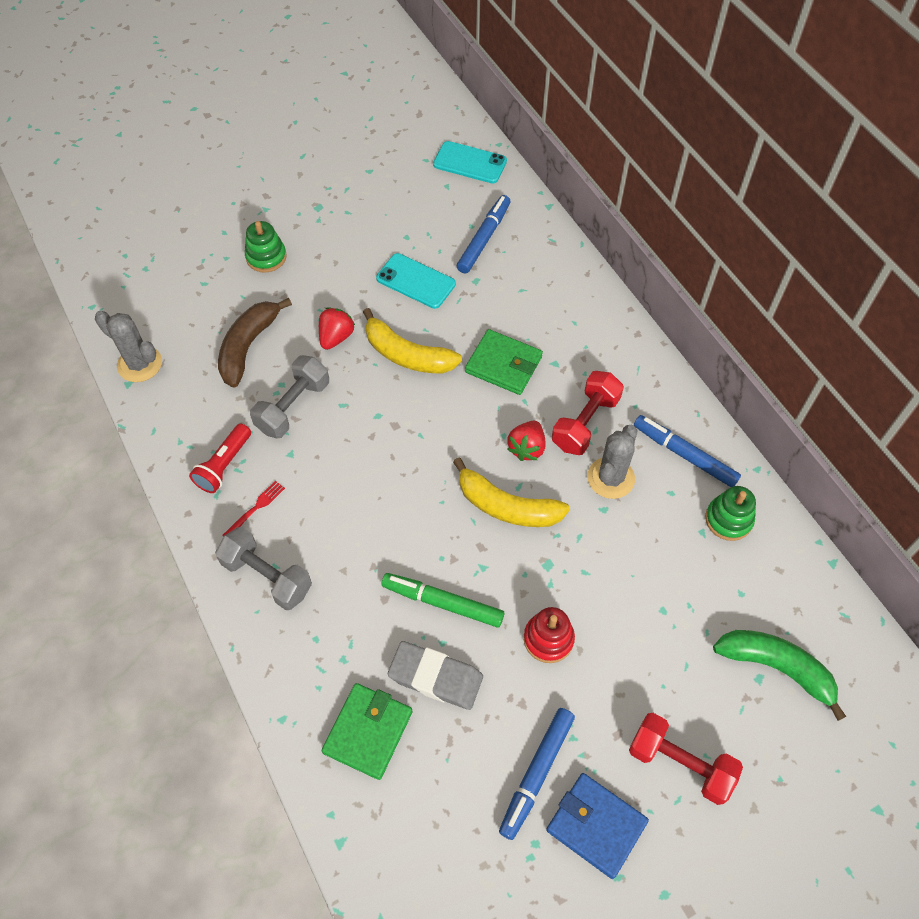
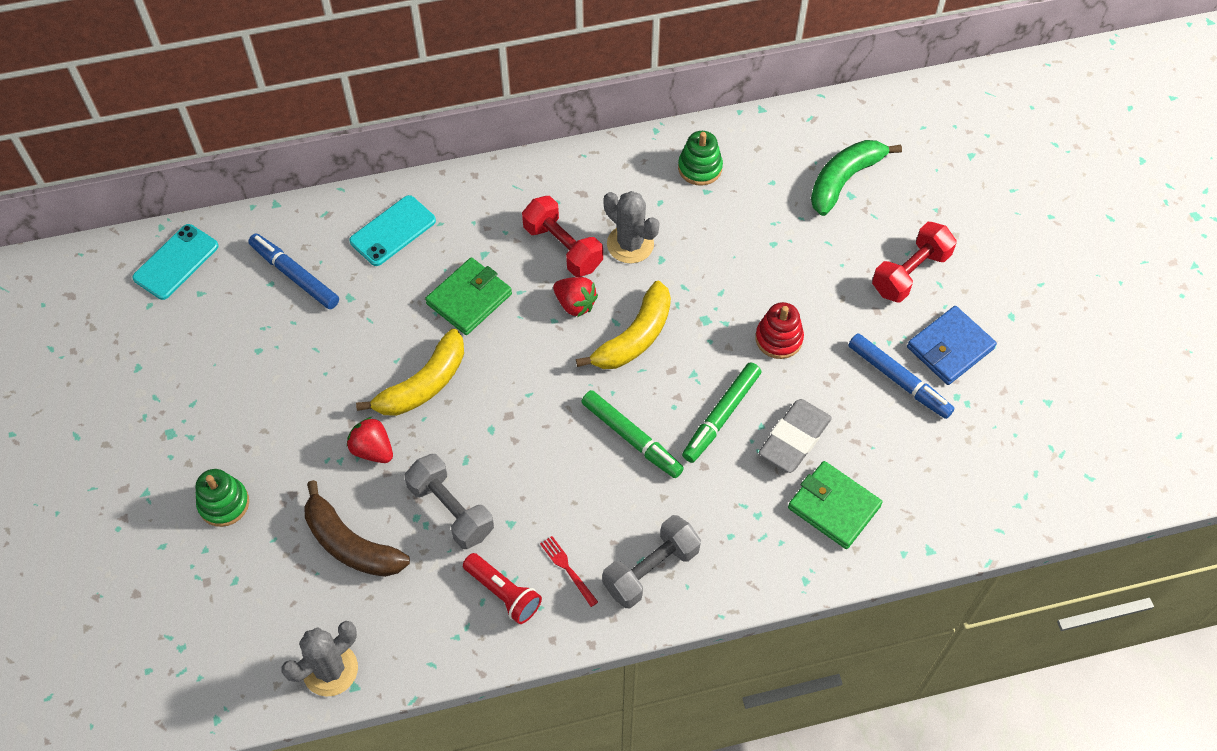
camera: 75 degrees left, 0 degrees up
turquoise phone [376,253,456,309] -> turquoise phone moved to [349,195,436,266]
blue marker [634,415,741,487] -> none
none -> green marker [581,390,684,478]

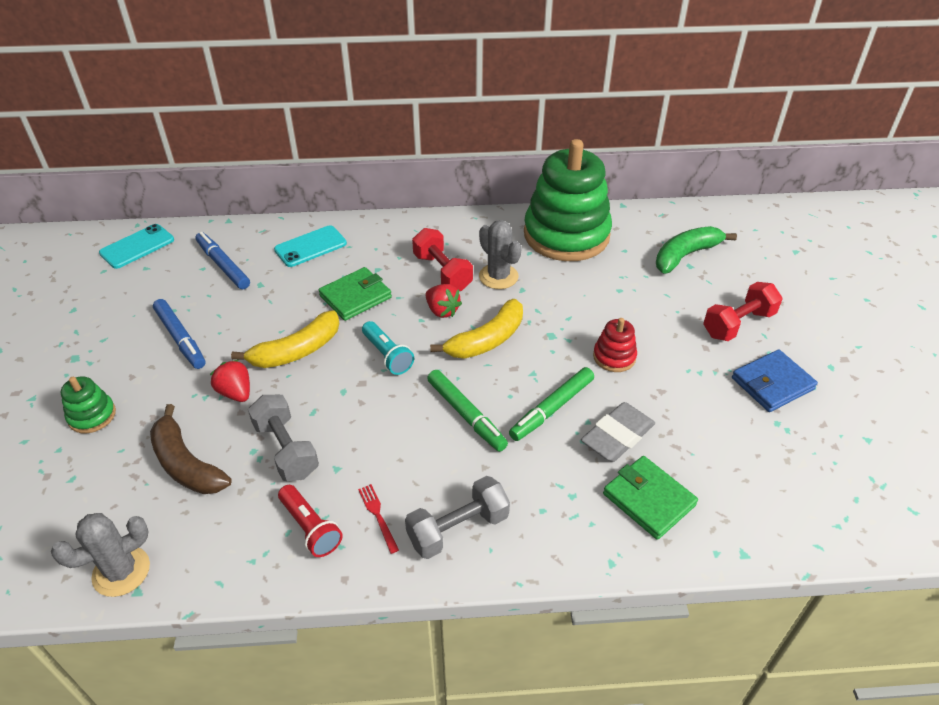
camera: 10 degrees right, 15 degrees down
green stacking toy [678,131,723,186] -> green stacking toy [524,139,612,261], size x2.38
blue marker [848,333,955,419] -> blue marker moved to [153,299,206,369]
none -> turquoise flashlight [362,321,414,375]

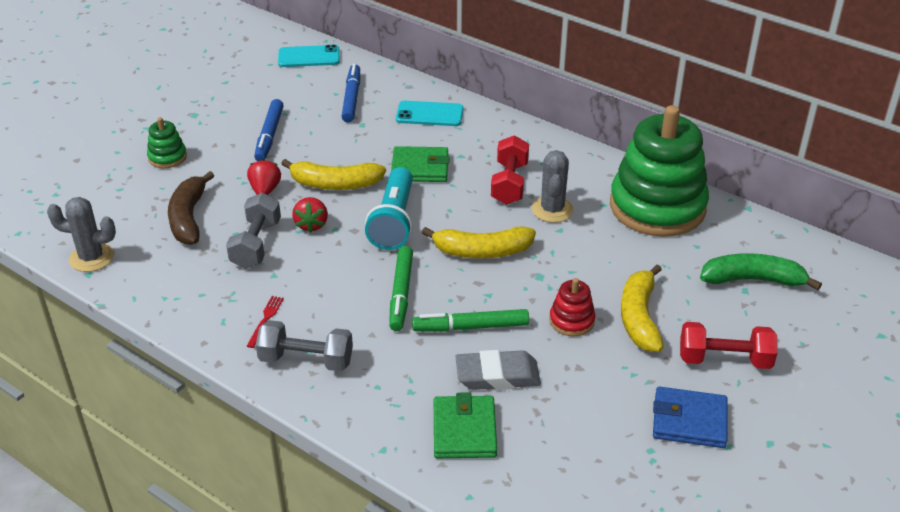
camera: 40 degrees right, 5 degrees down
red flashlight [278,485,343,557] -> none
turquoise flashlight [362,321,414,375] -> turquoise flashlight [365,167,413,250], size x1.57
red strawberry [426,284,462,318] -> red strawberry moved to [292,197,328,233]
none -> yellow banana [621,265,664,352]

